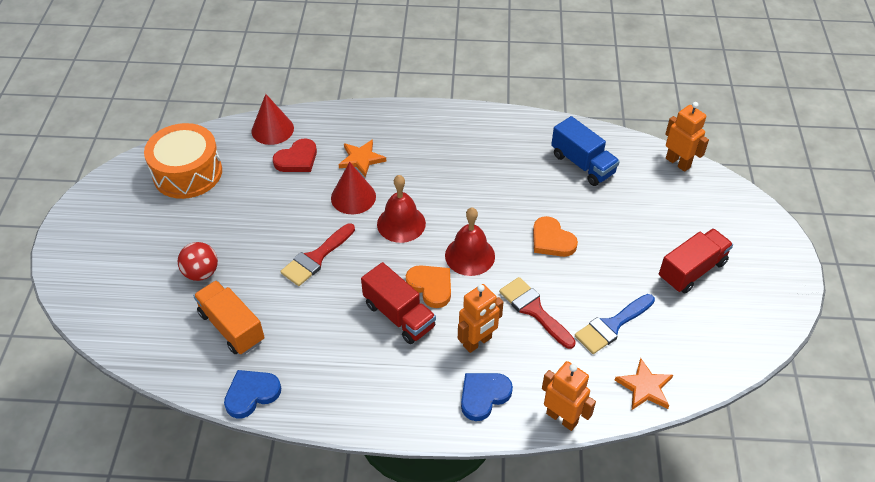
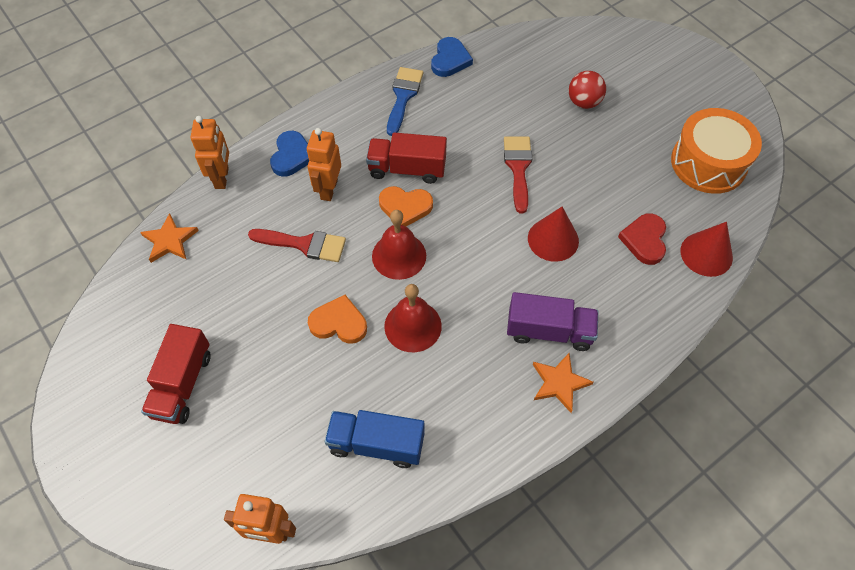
camera: 140 degrees right, 10 degrees up
orange truck [193,280,265,355] -> none
orange star [338,139,386,177] -> orange star moved to [533,353,593,413]
red bell [377,175,426,243] -> red bell moved to [384,284,442,352]
orange robot [542,361,596,431] -> orange robot turned 90 degrees counterclockwise [191,116,229,189]
blue brush [575,294,655,354] -> blue brush moved to [387,67,423,136]
none -> purple truck [507,292,599,351]

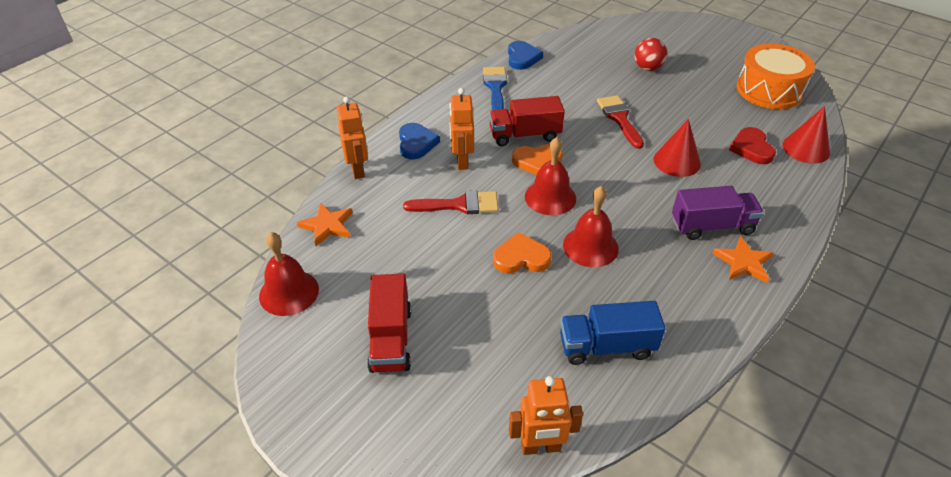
camera: 15 degrees left, 15 degrees down
none -> red bell [259,232,319,316]

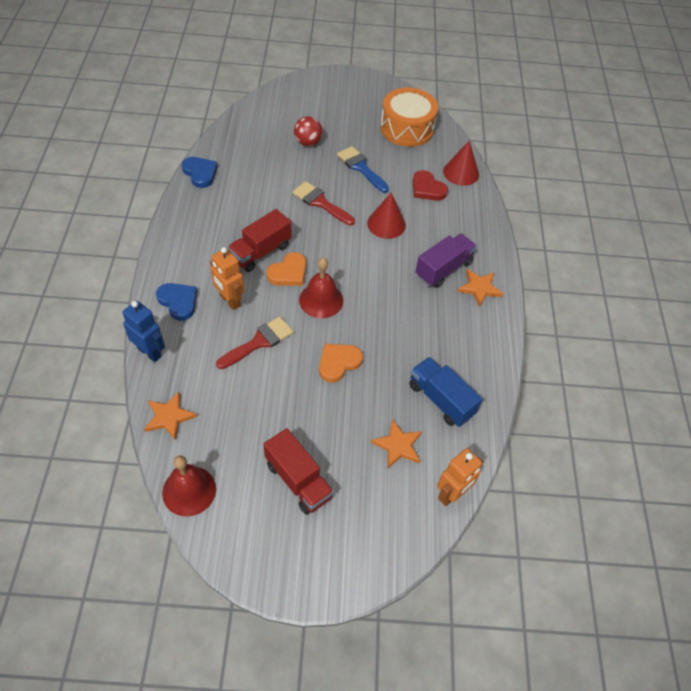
camera: 40 degrees left, 10 degrees up
orange robot [337,96,368,179] -> blue robot [122,301,165,362]
blue brush [483,67,507,110] -> blue brush moved to [337,146,389,193]
blue truck [560,301,665,365] -> blue truck turned 90 degrees clockwise [409,357,483,427]
red bell [563,186,619,267] -> none
none -> orange star [371,419,422,468]

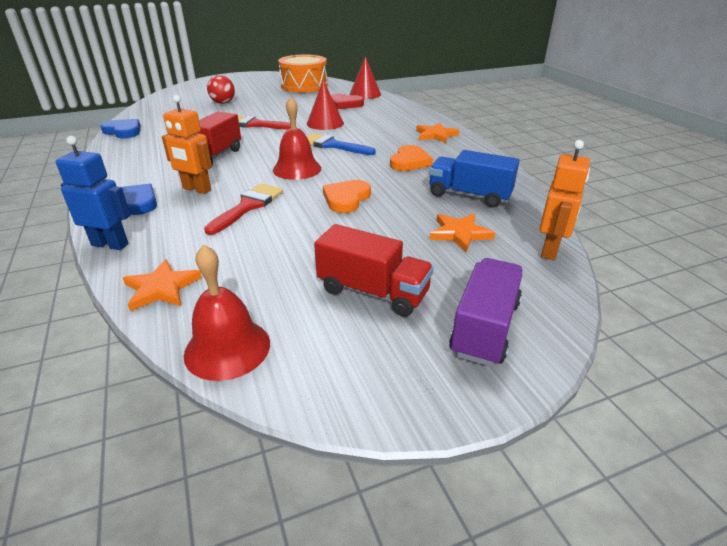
camera: 20 degrees left, 20 degrees down
orange heart [266,252,306,286] -> orange heart moved to [390,145,433,171]
blue brush [337,146,389,193] -> blue brush moved to [306,133,376,155]
purple truck [415,234,477,288] -> purple truck moved to [449,258,523,366]

